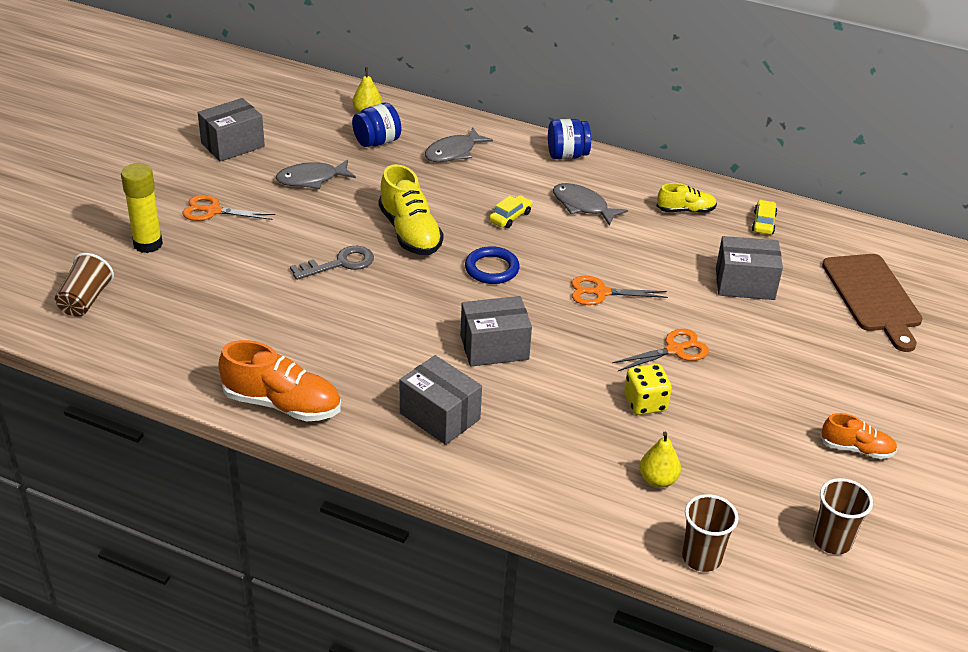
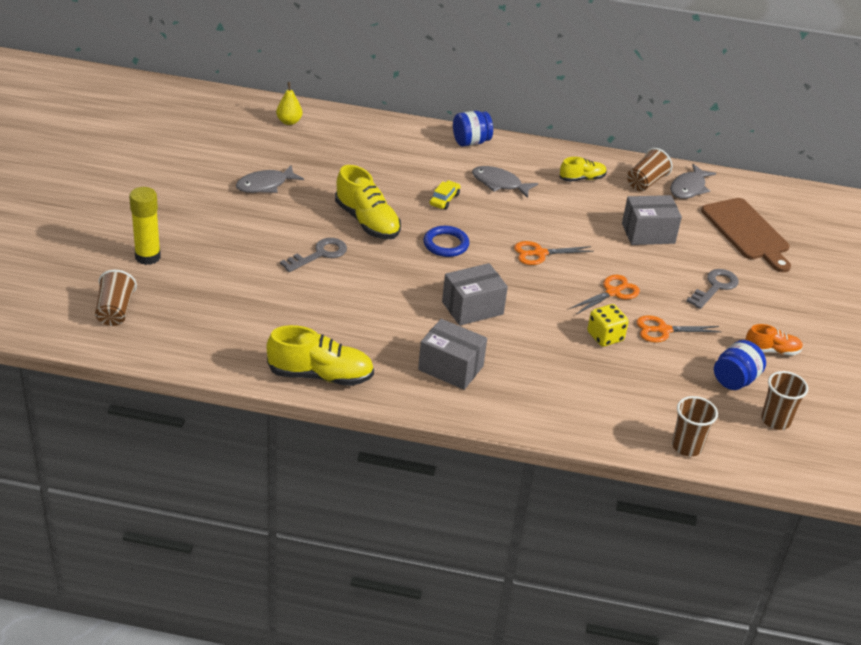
camera: 15 degrees left, 0 degrees up
orange scissors [182,195,275,221] -> orange scissors moved to [637,315,722,342]
grey box [198,98,265,162] -> none
orange shoe [218,340,341,421] -> yellow shoe [266,325,374,386]
blue jar [352,103,401,147] -> blue jar moved to [714,340,766,390]
grey fish [425,128,493,162] -> grey fish moved to [670,164,716,199]
yellow pear [639,432,681,488] -> none
yellow car [752,200,777,235] -> brown cup [627,148,673,191]
none -> grey key [686,269,739,309]

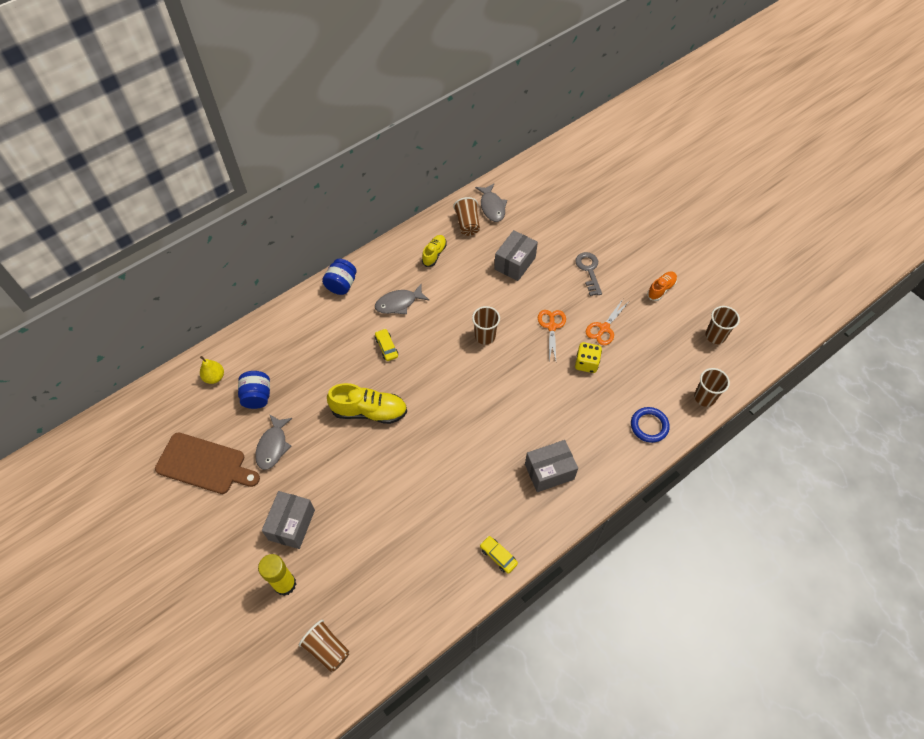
camera: 45 degrees left, 20 degrees up
yellow shoe [266,325,374,386] -> yellow car [480,536,518,574]
grey key [280,238,347,272] -> none
blue ring [424,226,469,257] -> blue ring moved to [631,407,670,443]
grey box [442,263,508,326] -> grey box moved to [262,491,315,549]
orange scissors [514,241,594,265] -> brown cup [472,306,500,345]
brown cutting board [701,198,791,272] -> brown cutting board moved to [155,432,260,494]
blue jar [714,340,766,390] -> blue jar moved to [238,371,270,409]

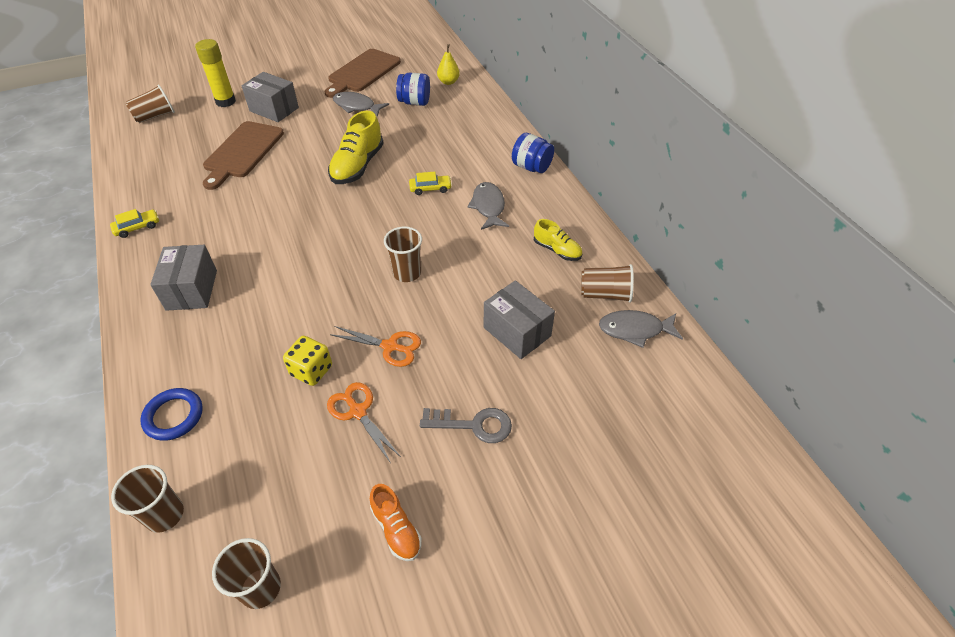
camera: 105 degrees right, 10 degrees down
none -> brown cutting board [203,121,284,190]

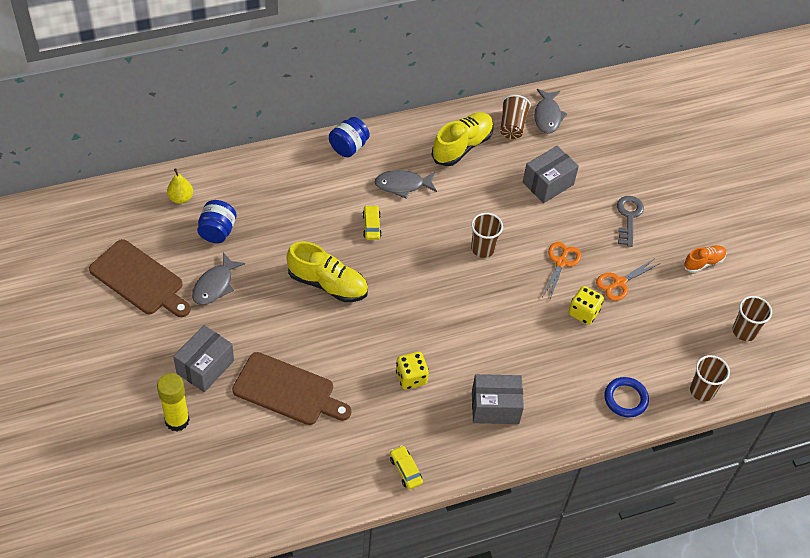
camera: 90 degrees left, 5 degrees up
brown cup [126,85,175,123] -> none
yellow shoe [534,219,583,261] -> yellow shoe [431,112,494,166], size x1.73
none -> yellow dice [396,352,429,390]

